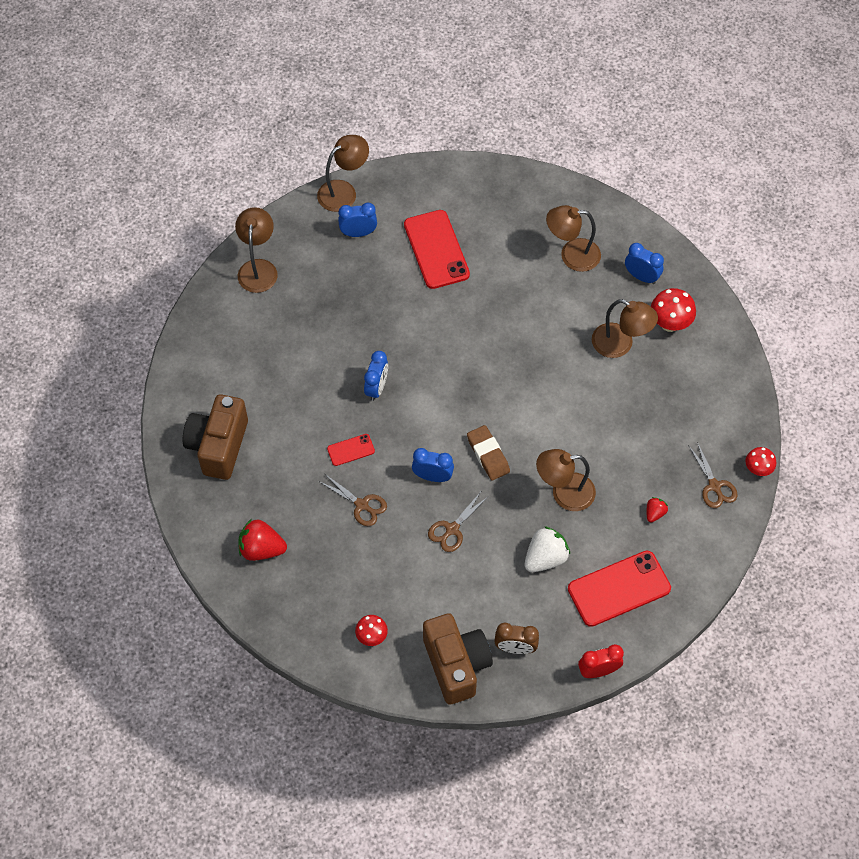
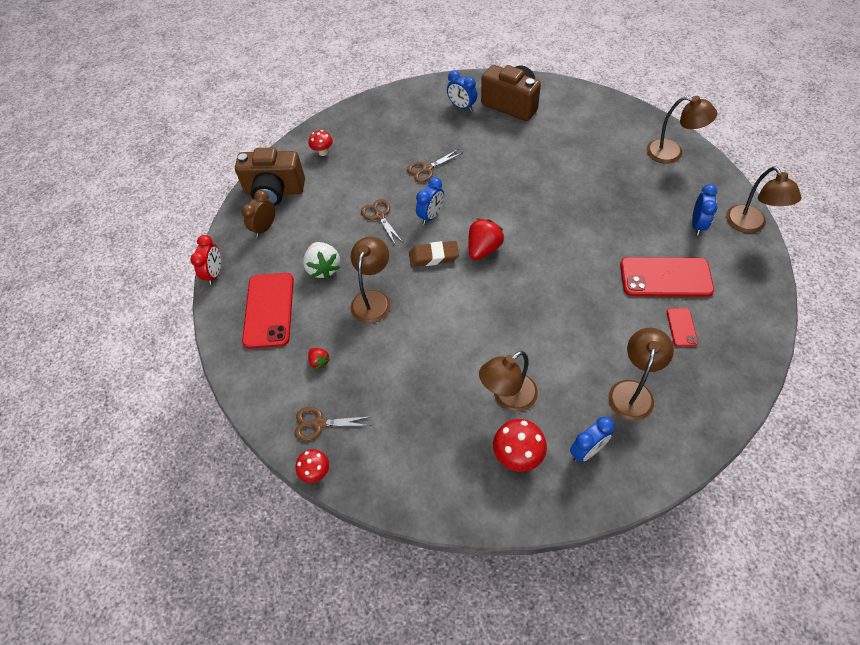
camera: 115 degrees right, 5 degrees down
red strawberry [238,519,287,561] -> red strawberry moved to [468,218,504,260]
red phone [327,434,375,466] -> red phone moved to [667,308,698,347]
blue clock [364,351,388,401] -> blue clock moved to [447,71,477,111]

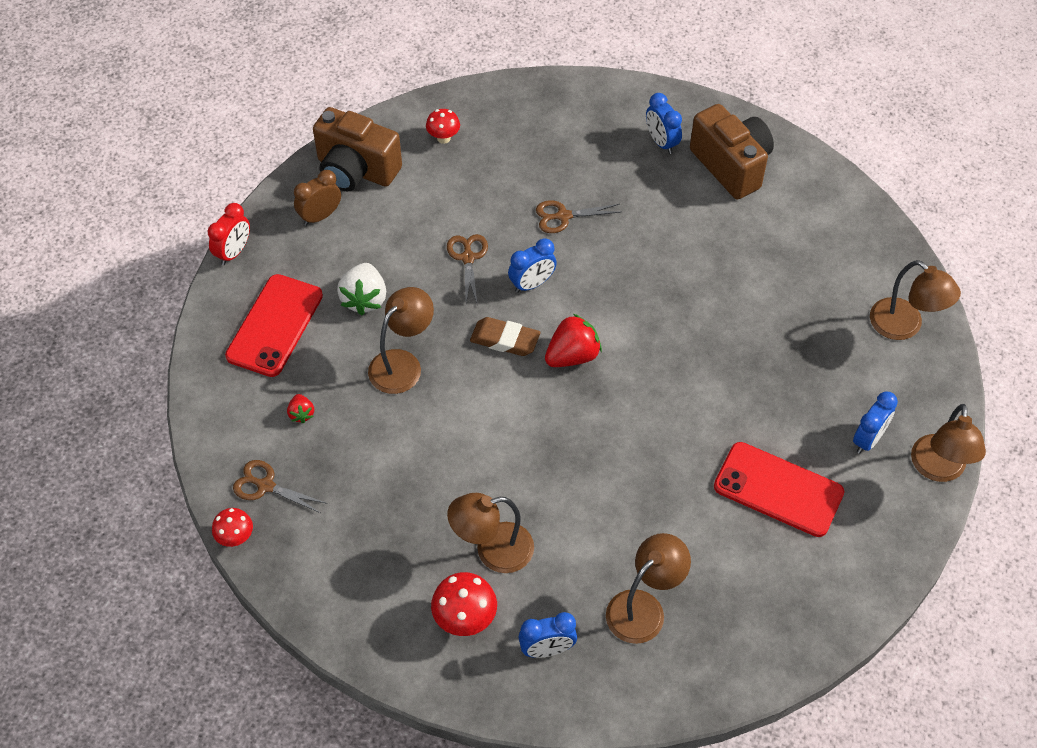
camera: 20 degrees right, 0 degrees up
red phone [667,308,698,347] -> none

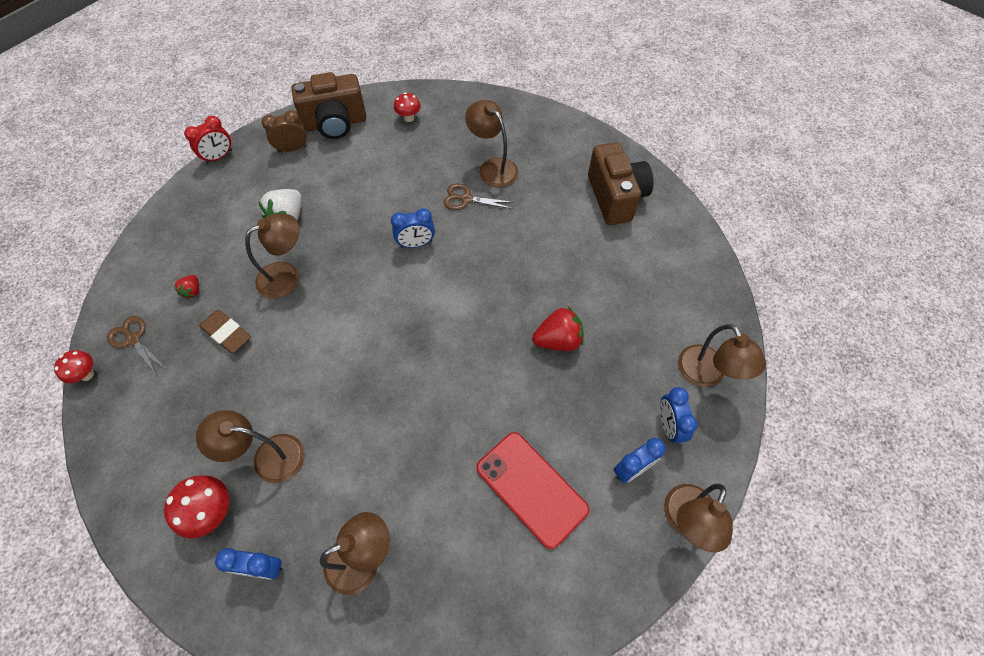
camera: 20 degrees right, 5 degrees up
red phone [225,274,323,377] -> none
brown camera [313,107,402,191] -> brown camera turned 60 degrees counterclockwise [292,72,366,139]
brown scissors [447,234,488,306] -> none
brown eraser [470,317,540,356] -> brown eraser moved to [199,310,251,353]
red strawberry [545,314,602,367] -> red strawberry moved to [532,307,584,351]
blue clock [646,93,682,154] -> blue clock moved to [660,387,698,444]
none -> brown lamp [465,100,518,188]

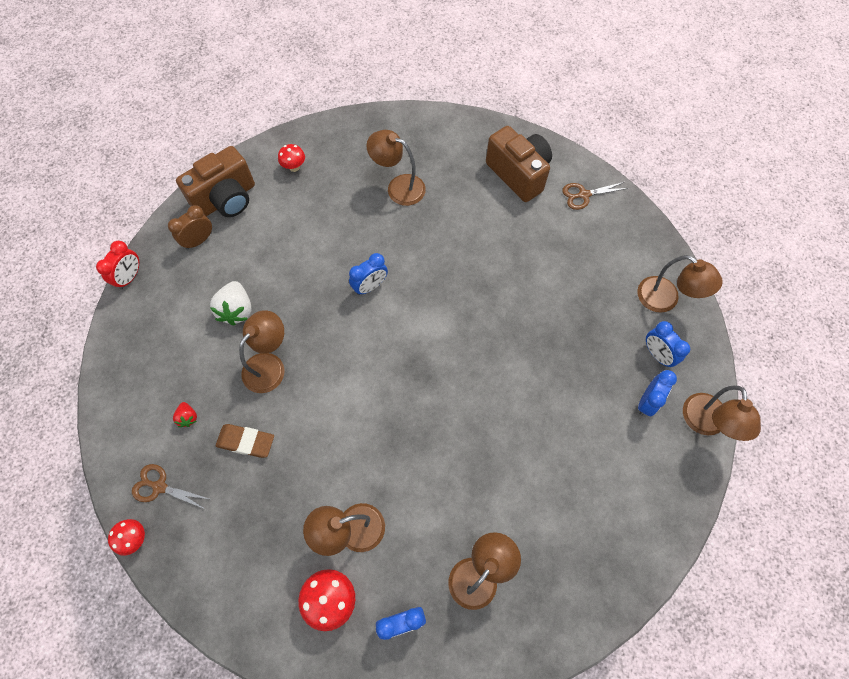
camera: 25 degrees left, 5 degrees up
brown scissors [444,184,512,210] -> brown scissors moved to [562,182,628,210]
red phone [476,432,590,549] -> none
red strawberry [532,307,584,351] -> none

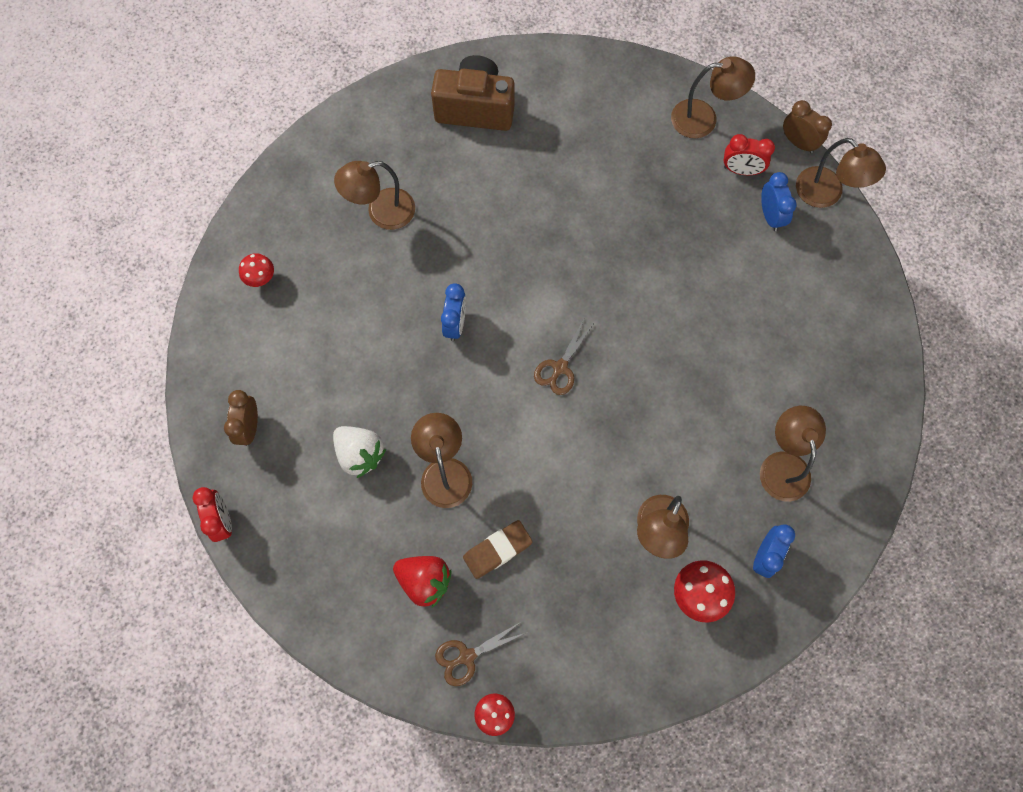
camera: 45 degrees left, 5 degrees up
red strawberry [173,402,197,427] -> red strawberry [393,556,452,607], size x1.87
brown camera [176,146,255,217] -> none
brown scissors [562,182,628,210] -> brown scissors moved to [534,319,594,395]
blue clock [646,321,690,367] -> red clock [724,134,775,175]
none -> brown clock [783,100,832,153]

